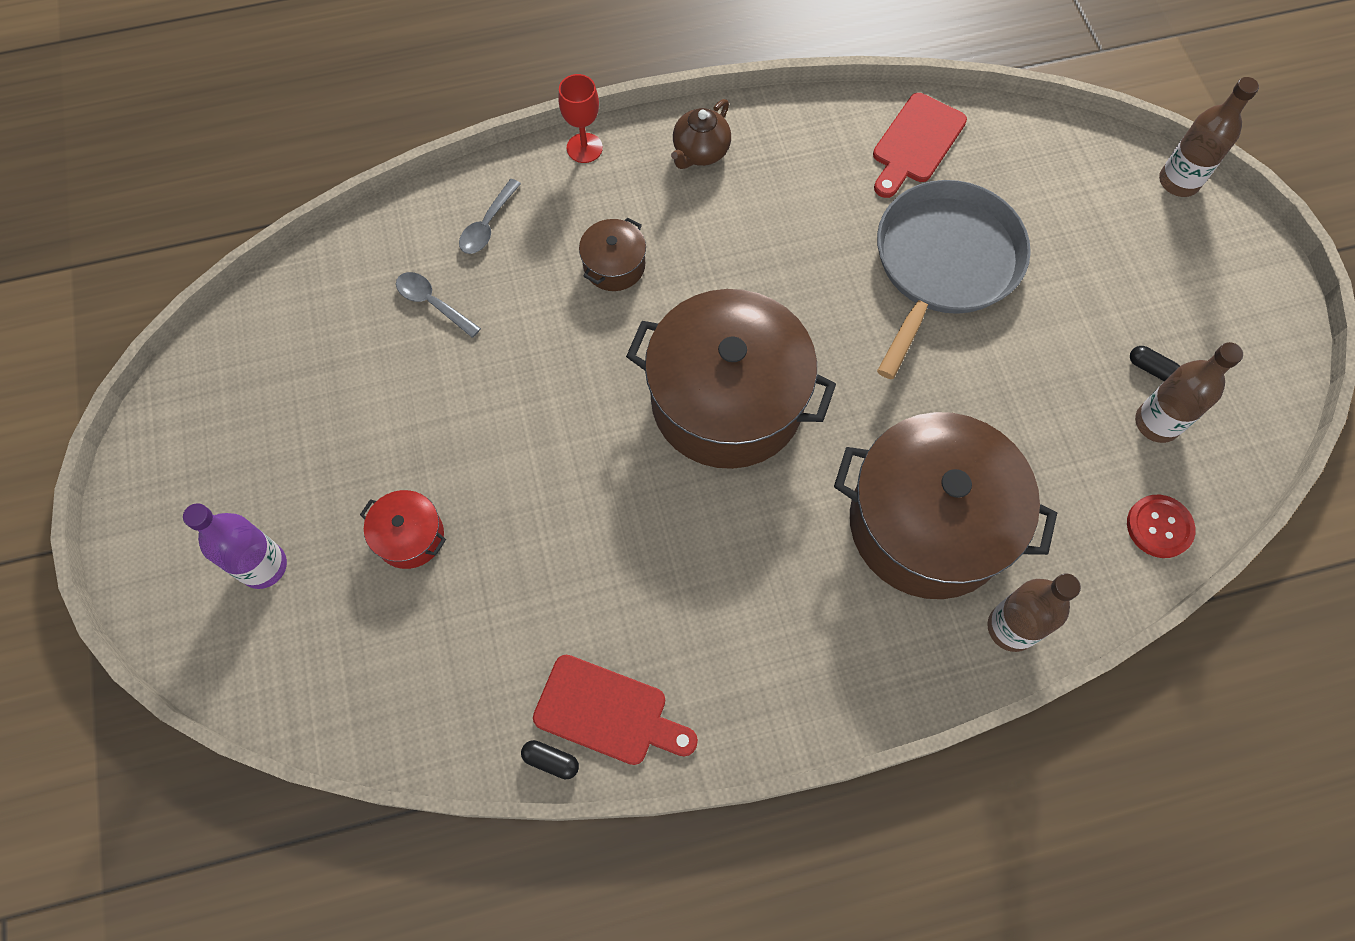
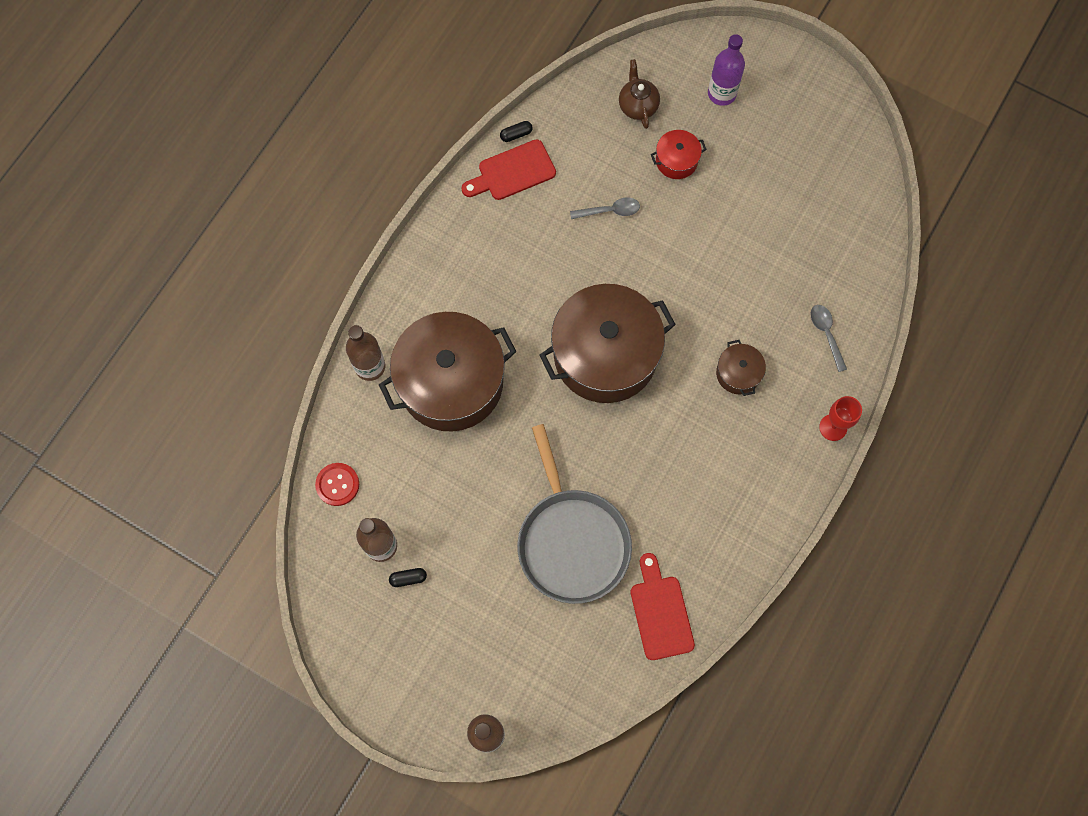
camera: 135 degrees right, 5 degrees up
grey spoon [396,272,481,338] -> grey spoon moved to [570,197,640,219]
brown teapot [671,99,731,169] -> brown teapot moved to [619,59,660,129]

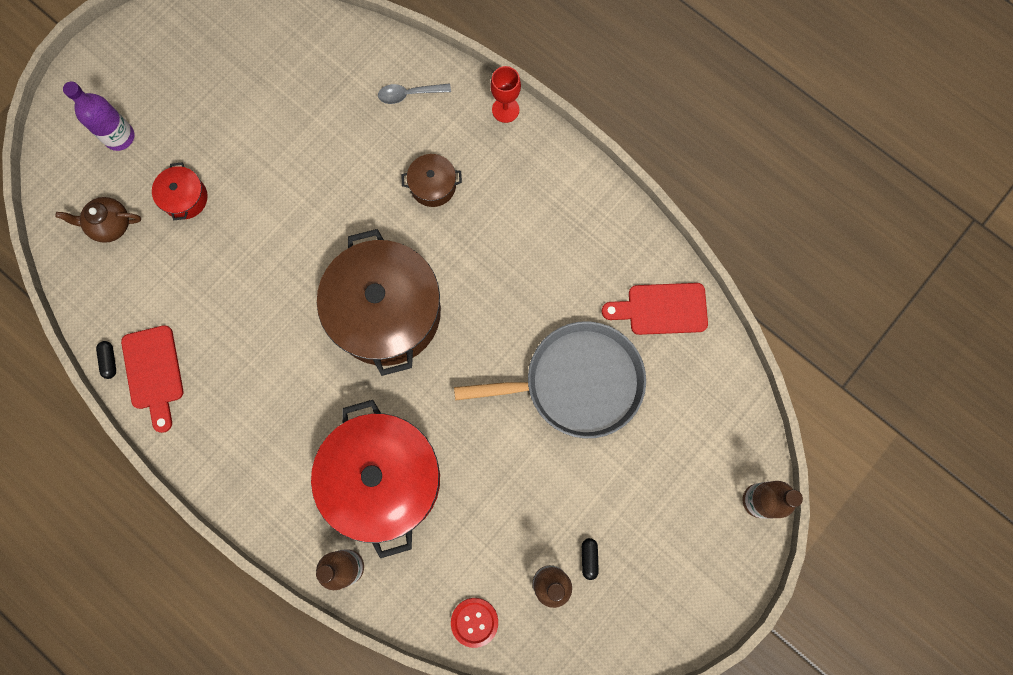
camera: 80 degrees left, 5 degrees up
brown pot [379,312,517,431] -> red pot [311,400,440,558]
grey spoon [570,197,640,219] -> none

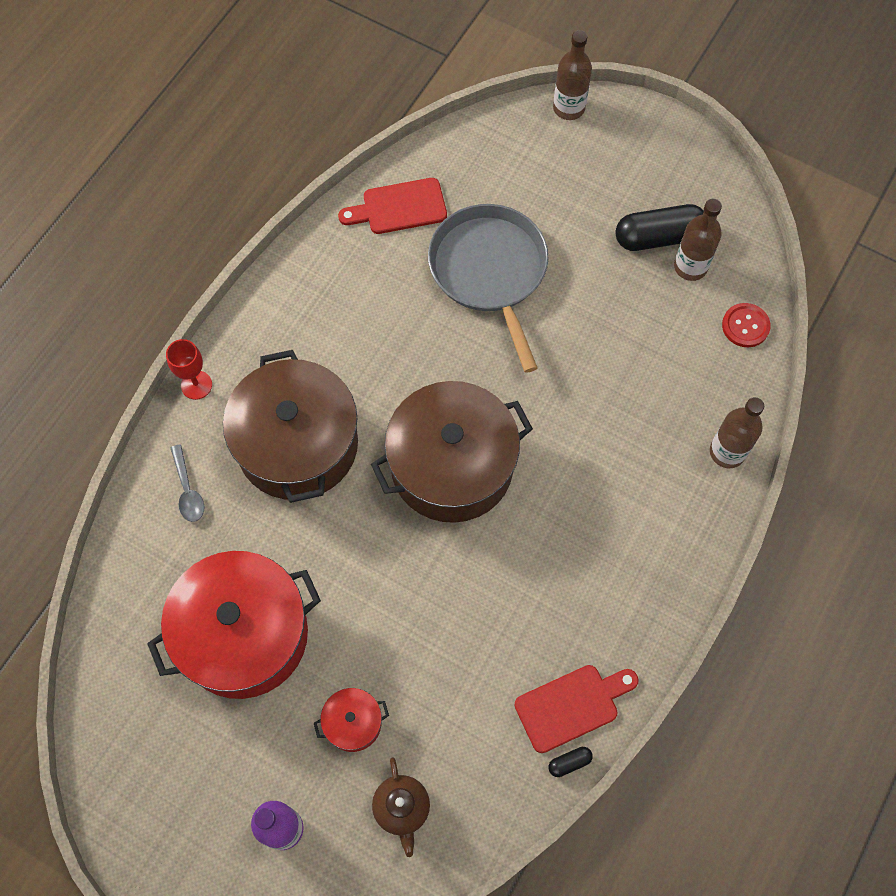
camera: 100 degrees left, 10 degrees down
red pot [311,400,440,558] -> red pot moved to [147,551,321,699]
brown pot [401,154,462,207] -> brown pot [223,350,358,503], size x2.33
black capsule [582,538,599,580] -> black capsule [616,204,704,251], size x2.35
red cutting board [602,283,708,335] -> red cutting board turned 90 degrees clockwise [338,178,447,234]

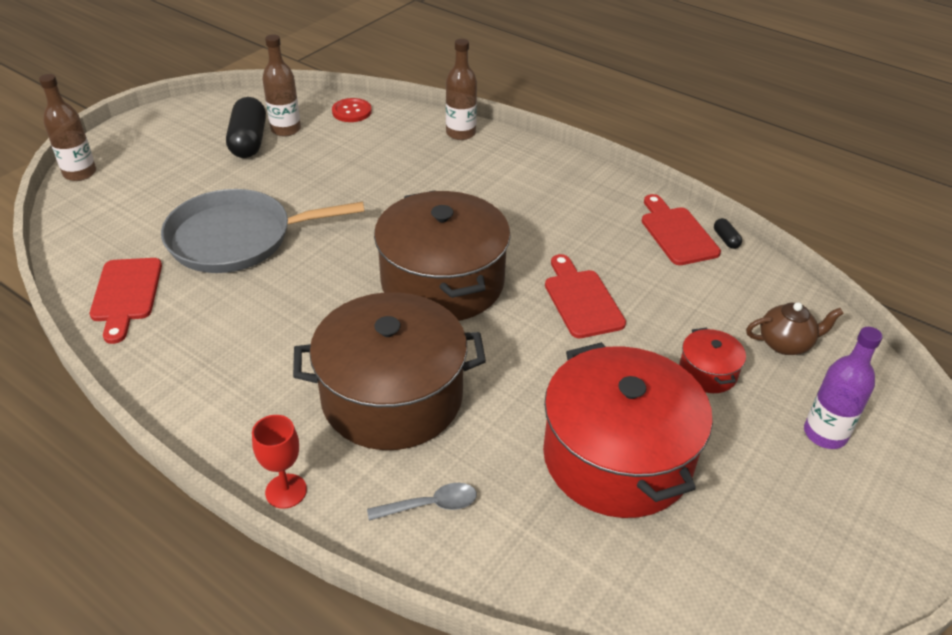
camera: 85 degrees left, 25 degrees down
none -> red cutting board [545,254,626,338]

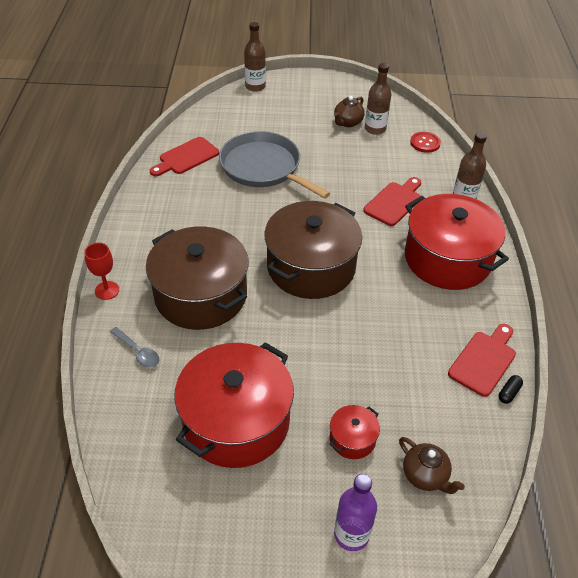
camera: 55 degrees right, 5 degrees up
black capsule [226,97,266,158] -> brown teapot [334,96,365,127]
red cutting board [545,254,626,338] -> red cutting board moved to [363,177,421,226]
none -> red pot [405,194,509,290]

